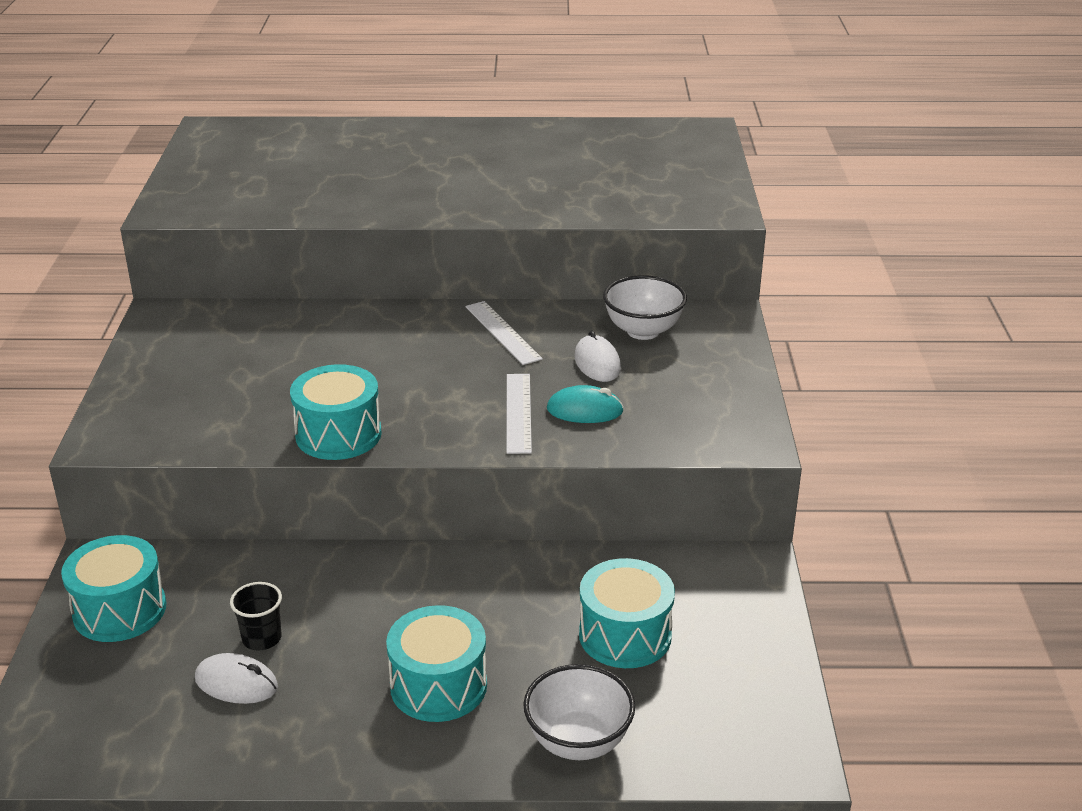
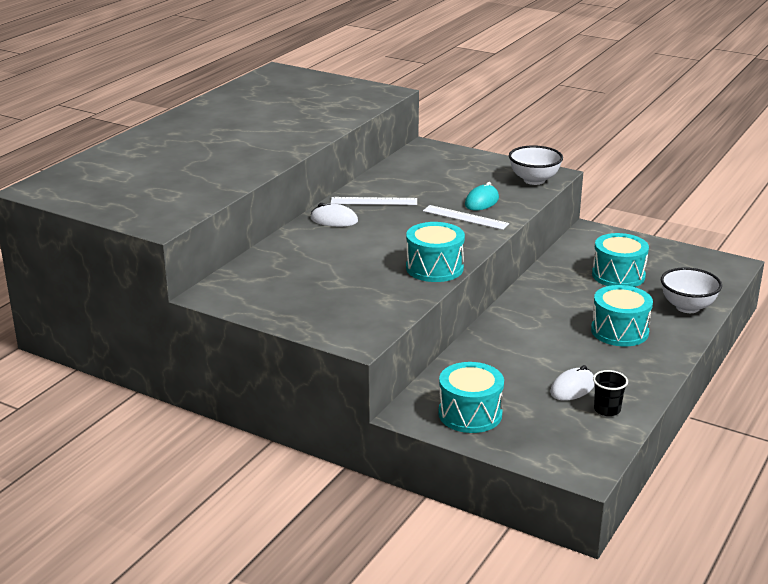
camera: 60 degrees left, 5 degrees down
black cup [230,582,282,651] -> black cup moved to [593,370,628,416]
white mouse [574,331,621,382] -> white mouse moved to [310,203,358,227]
white bowl [603,275,687,340] -> white bowl moved to [509,145,563,185]

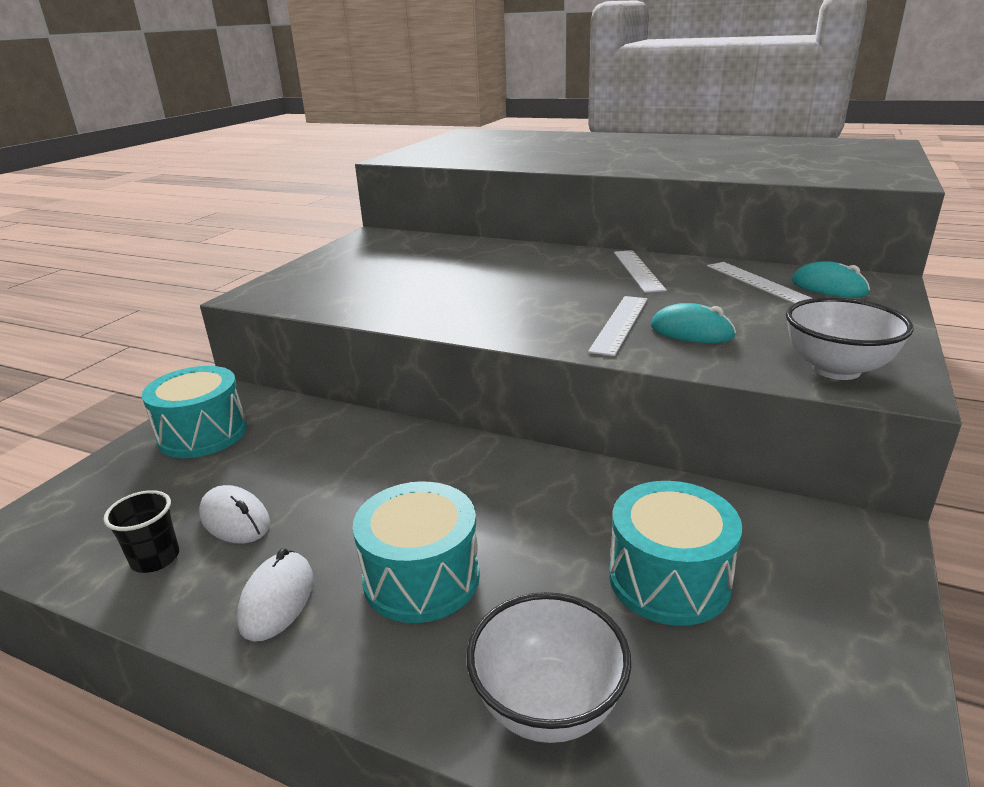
camera: 85 degrees right, 0 degrees up
white mouse [310,203,358,227] -> white mouse moved to [237,548,314,641]
turquoise drum [406,222,465,282] -> none
none -> white ruler [707,262,812,304]
none -> turquoise mouse [792,262,870,297]

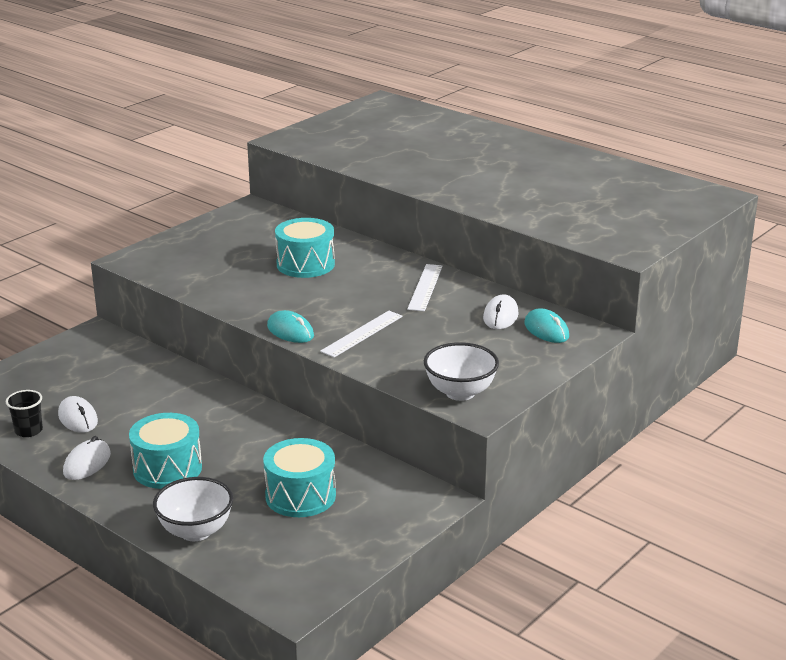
camera: 15 degrees right, 0 degrees up
turquoise drum [142,366,247,458] -> turquoise drum moved to [275,218,335,278]
turquoise mouse [651,303,736,343] -> turquoise mouse moved to [267,310,314,343]
white ruler [707,262,812,304] -> white mouse [483,294,519,329]

